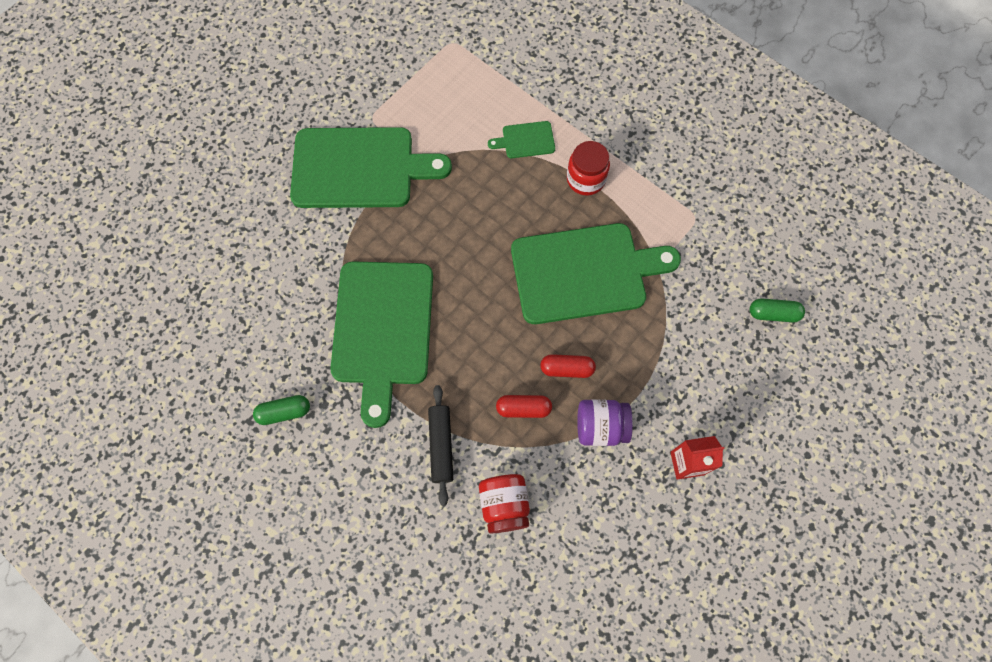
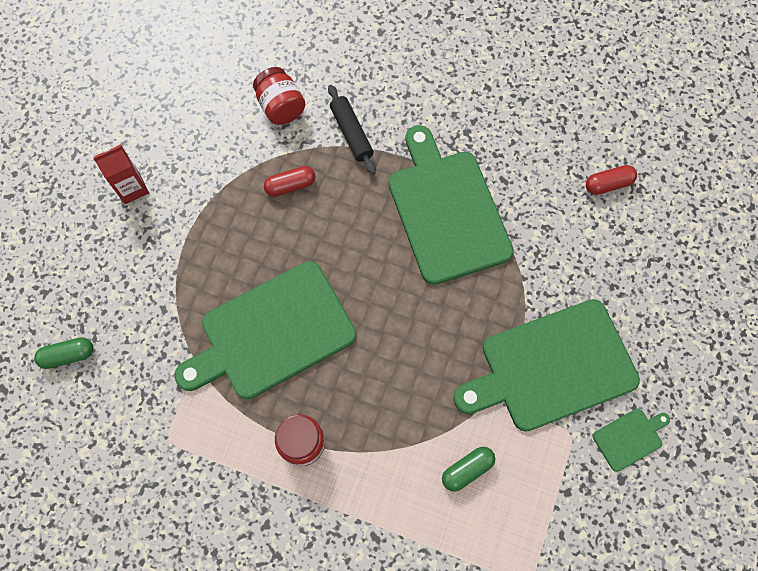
camera: 160 degrees right, 0 degrees up
green capsule [253,395,310,425] -> green capsule moved to [442,447,495,492]
green cutting board [488,121,555,158] -> green cutting board moved to [593,408,670,472]
red capsule [540,354,596,378] -> red capsule moved to [586,165,637,195]
purple jar [577,399,633,446] -> none

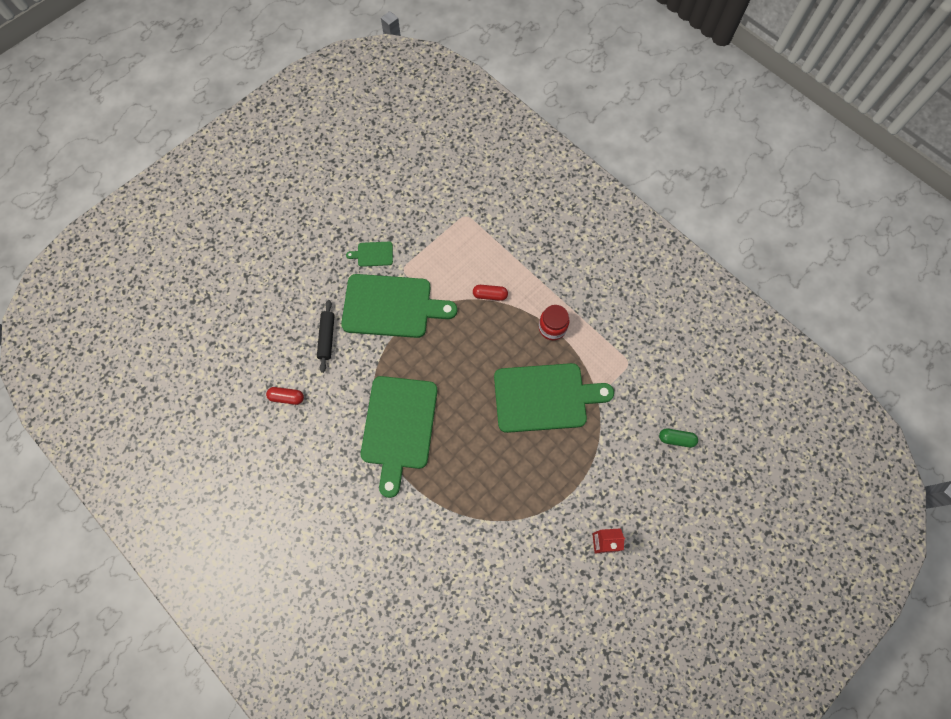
camera: 155 degrees left, 0 degrees up
red jar [253,67,305,125] -> none
red capsule [264,166,315,197] -> red capsule moved to [473,285,508,301]
black rolling pin [328,85,376,175] -> black rolling pin moved to [317,300,335,373]
green capsule [442,447,495,492] -> none

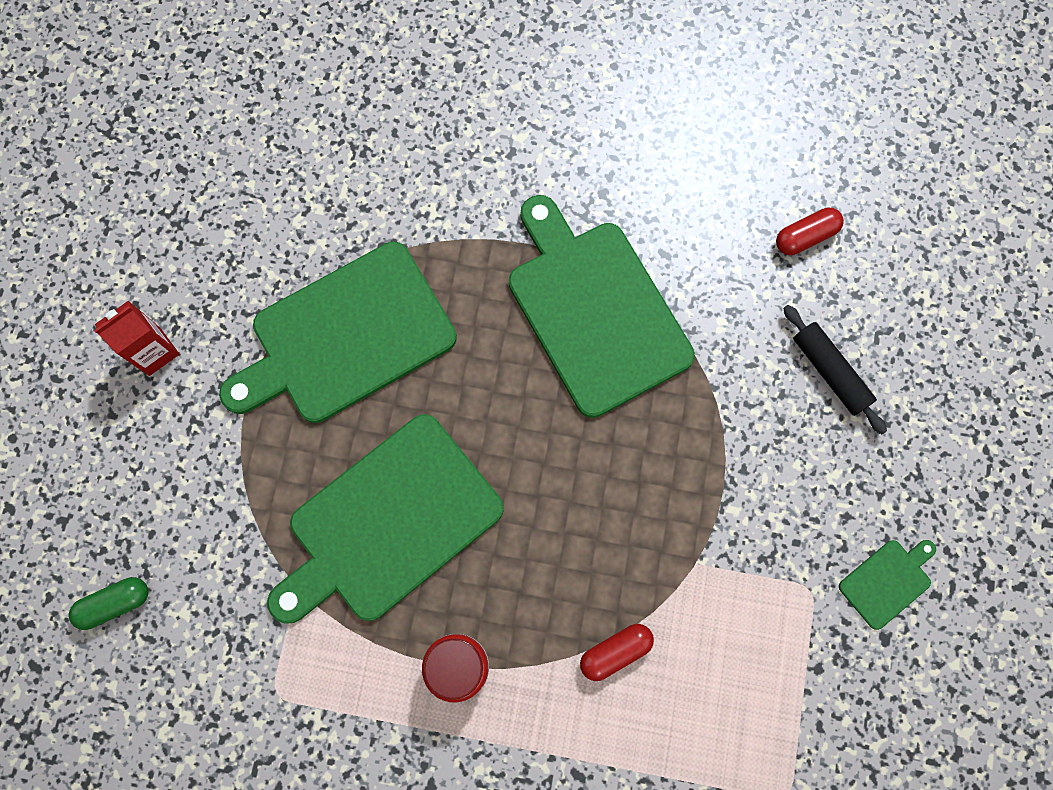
camera: 145 degrees right, 5 degrees up
green cutting board [341,274,457,338] -> green cutting board moved to [219,241,457,423]

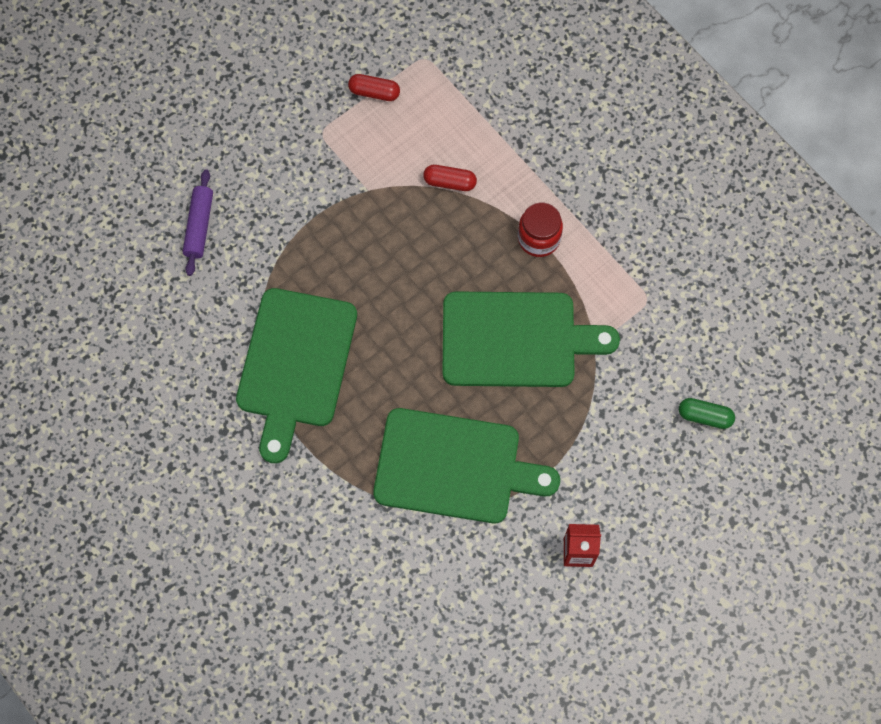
camera: 140 degrees left, 5 degrees down
red capsule [776,208,844,255] -> red capsule moved to [348,74,400,101]
black rolling pin [783,305,887,434] -> purple rolling pin [182,169,213,276]
green cutting board [839,540,936,630] -> none

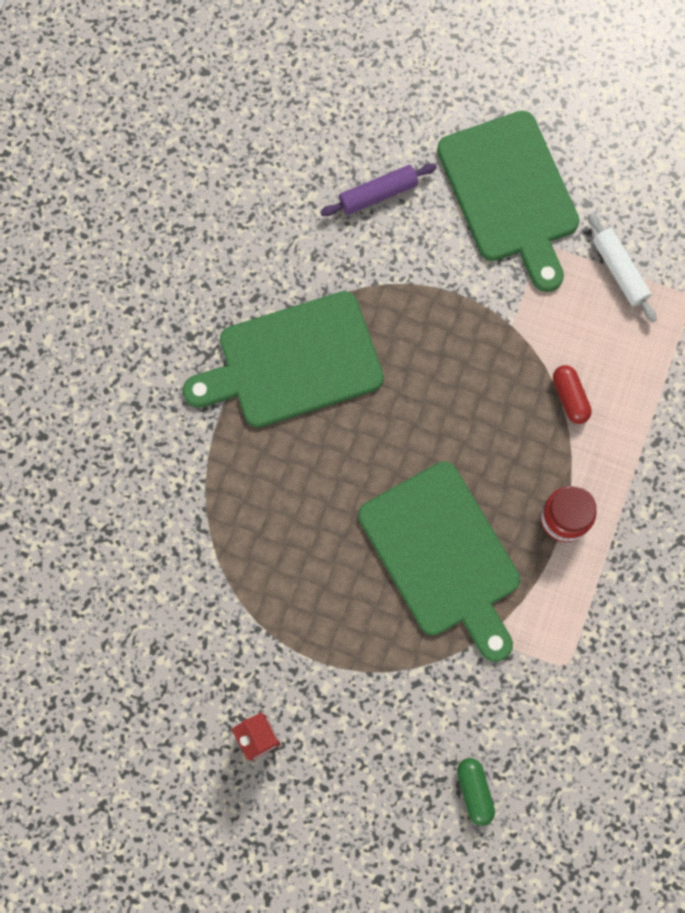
camera: 60 degrees right, 5 degrees up
red capsule [348,74,400,101] -> white rolling pin [588,213,657,322]
green cutting board [373,408,560,523] -> green cutting board moved to [437,111,580,292]

